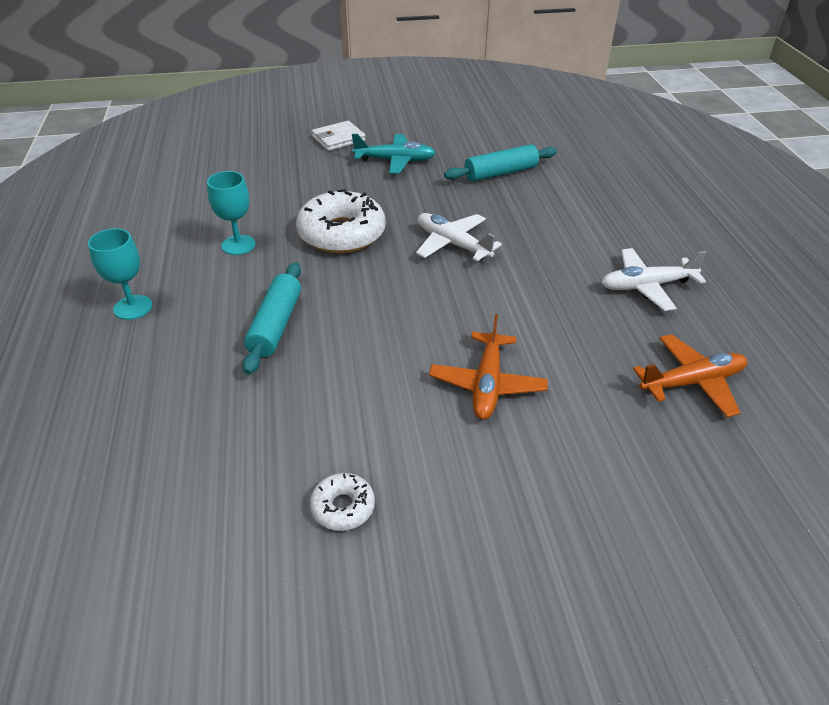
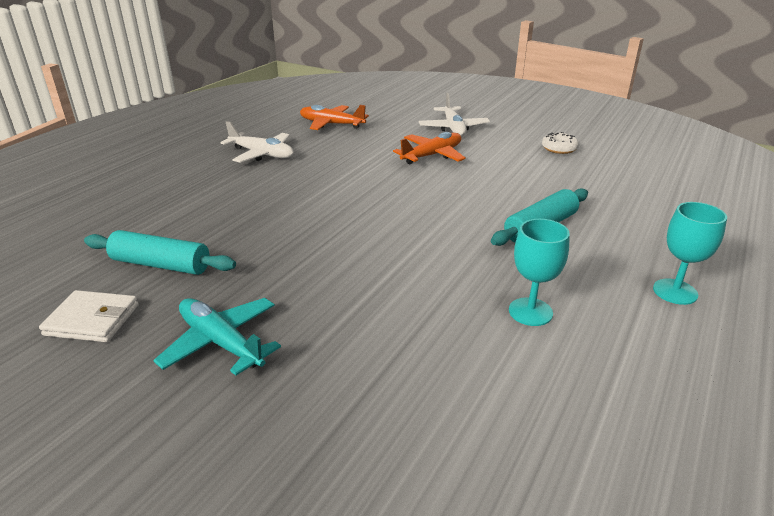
camera: 140 degrees left, 10 degrees down
white donut [296,189,386,253] -> none
white wallet [312,121,366,151] -> white wallet moved to [39,290,139,342]
white plane [416,213,502,262] -> white plane moved to [419,92,490,136]

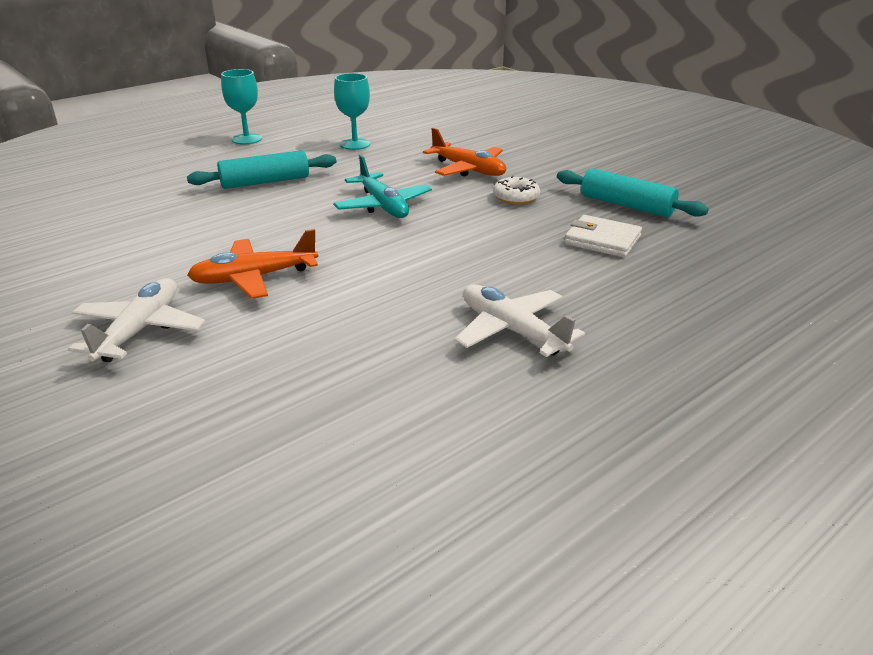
camera: 160 degrees left, 0 degrees up
white wallet [39,290,139,342] -> white wallet moved to [564,215,642,258]
turquoise plane [153,298,281,376] -> turquoise plane moved to [333,155,432,218]
orange plane [300,105,369,130] -> orange plane moved to [423,128,506,177]
white donut [542,132,579,154] -> white donut moved to [493,176,540,205]

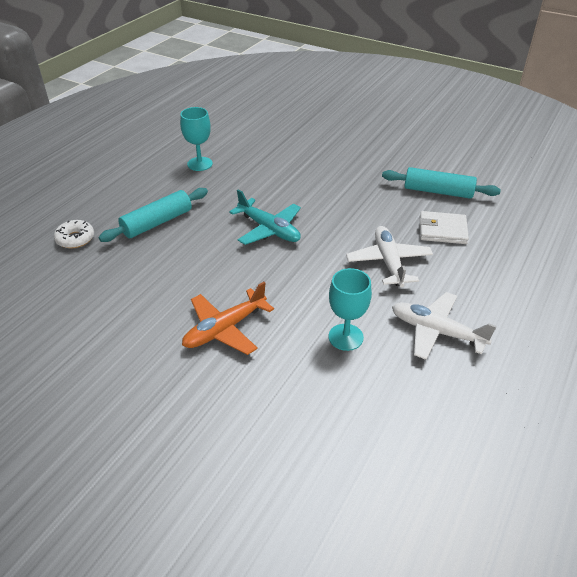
camera: 20 degrees left, 10 degrees up
white plane [68,278,206,362] -> white plane moved to [346,226,433,287]
turquoise goblet [221,69,262,145] -> turquoise goblet moved to [329,268,372,351]
orange plane [423,128,506,177] -> none
white donut [493,176,540,205] -> white donut moved to [54,220,94,248]

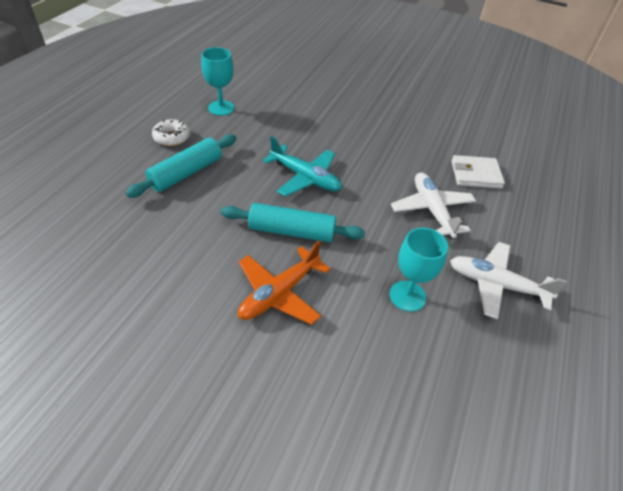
camera: 10 degrees left, 5 degrees up
white donut [54,220,94,248] -> white donut moved to [152,119,190,146]
turquoise rolling pin [382,167,501,199] -> turquoise rolling pin moved to [221,203,365,242]

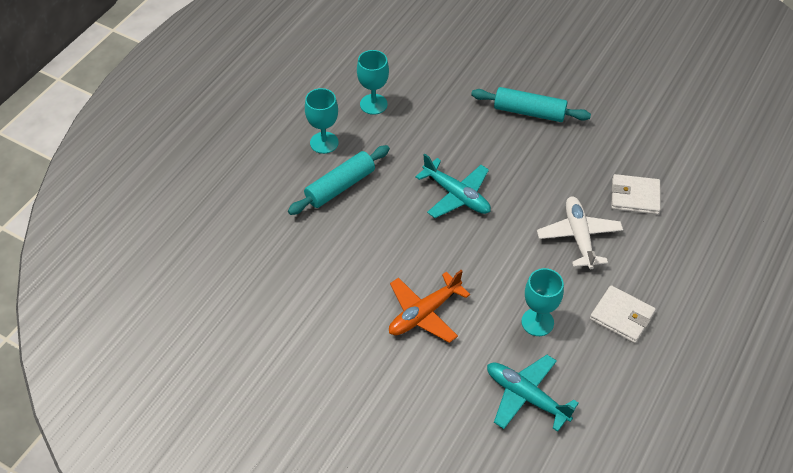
camera: 10 degrees right, 5 degrees up
white donut [152,119,190,146] -> turquoise goblet [305,88,339,154]
turquoise rolling pin [221,203,365,242] -> turquoise rolling pin moved to [471,87,591,122]
white plane [450,242,567,319] -> white wallet [590,285,656,343]
none -> turquoise plane [487,355,579,432]

